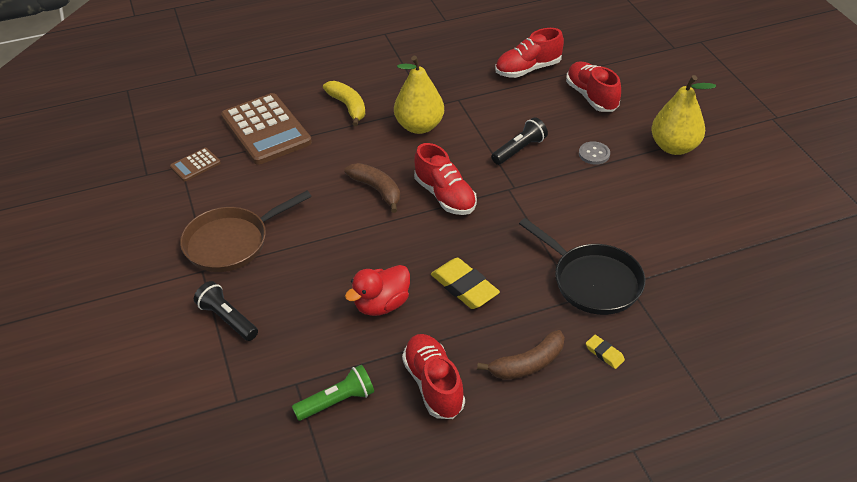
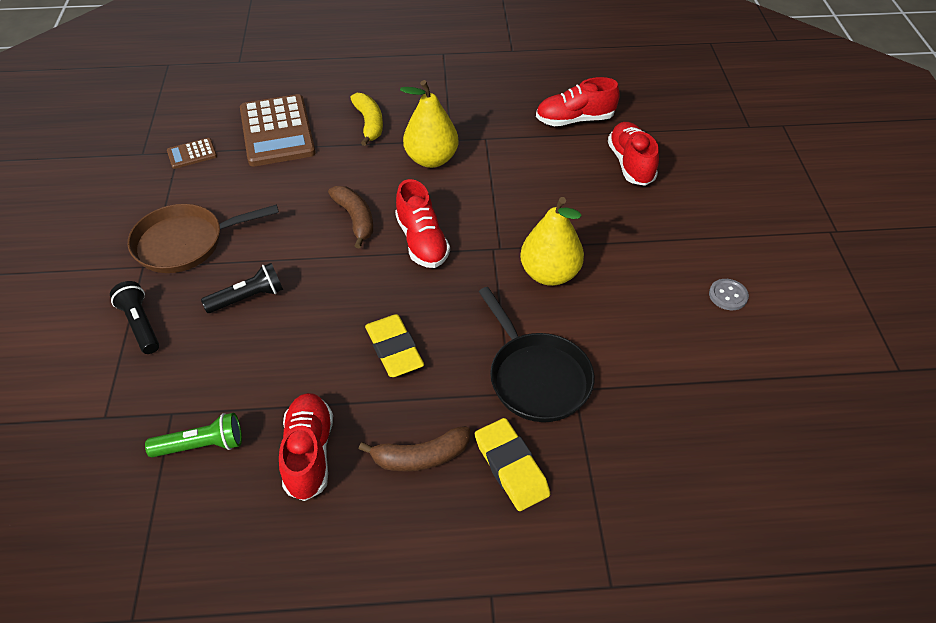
camera: 15 degrees right, 5 degrees up
red duck [345,265,410,316] -> none
black flashlight [491,117,548,165] -> black flashlight moved to [201,263,283,313]
grey button [579,141,610,165] -> grey button moved to [709,279,749,310]
yellow eraser [586,335,625,369] -> yellow eraser [475,418,550,511], size x1.98
yellow pear [651,75,716,155] -> yellow pear moved to [520,197,584,286]

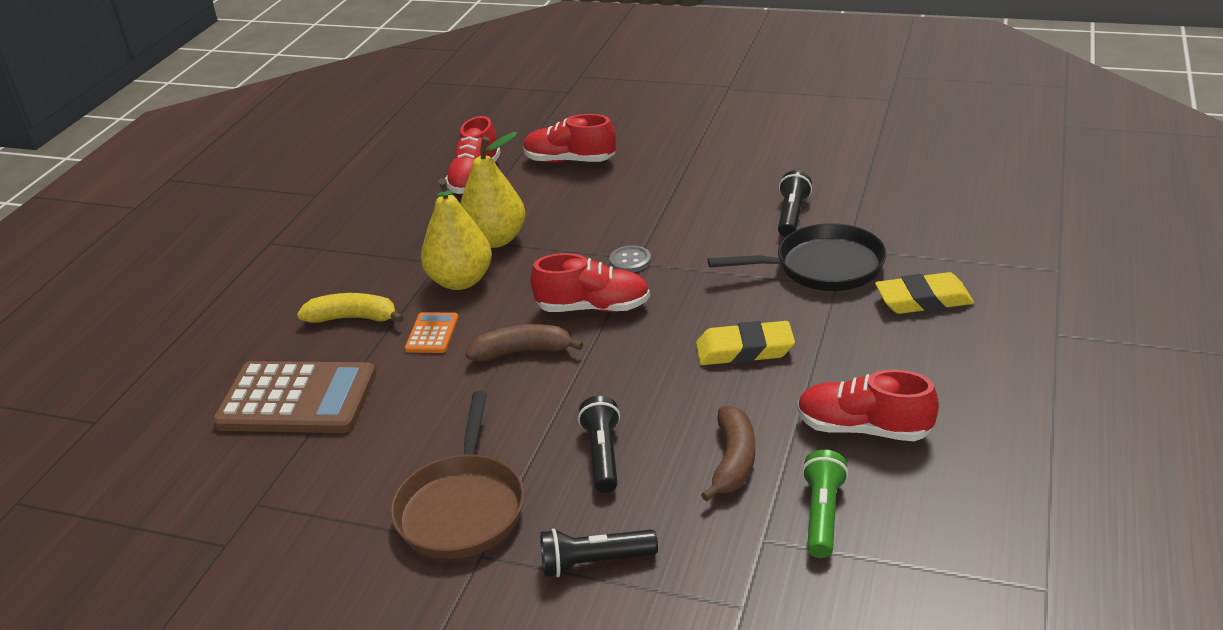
camera: 65 degrees left, 15 degrees down
brown calculator [167,138,217,169] -> none
brown banana [359,426,470,472] -> brown banana moved to [701,405,755,501]
yellow pear [520,197,584,286] -> yellow pear moved to [460,132,525,248]
grey button [709,279,749,310] -> grey button moved to [609,245,651,272]
none -> orange calculator [405,312,459,353]
none -> black flashlight [778,170,812,237]

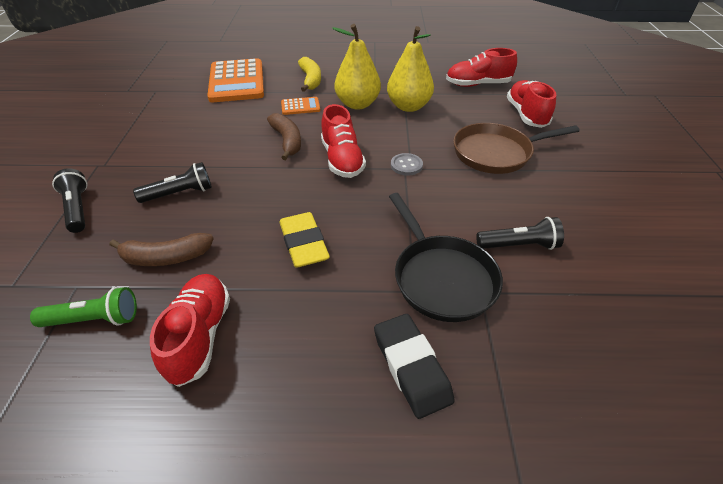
camera: 70 degrees right, 10 degrees up
brown calculator [212,361,376,433] -> orange calculator [207,58,264,102]
brown pan [390,391,524,559] -> brown pan moved to [453,123,580,174]
yellow eraser [875,272,974,314] -> black eraser [374,314,455,419]

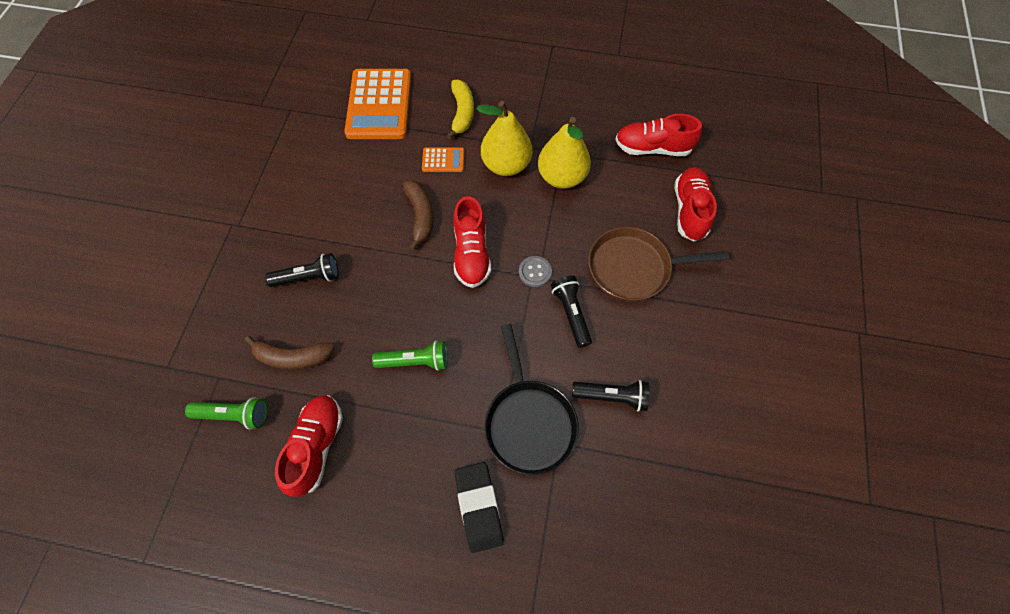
camera: 10 degrees right, 20 degrees up
black flashlight [52,168,87,233] -> black flashlight moved to [551,276,592,348]
yellow eraser [280,212,330,268] -> green flashlight [372,340,448,371]

